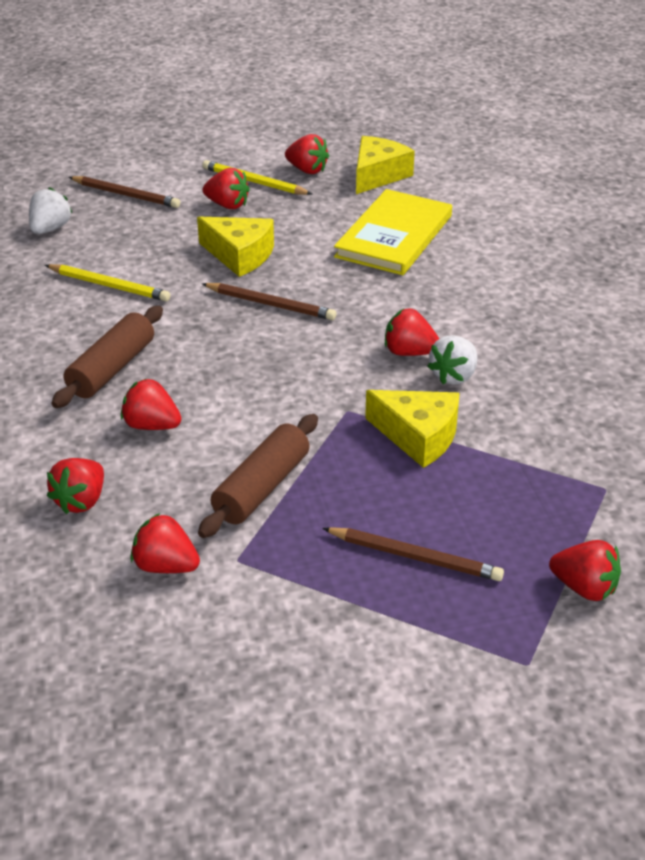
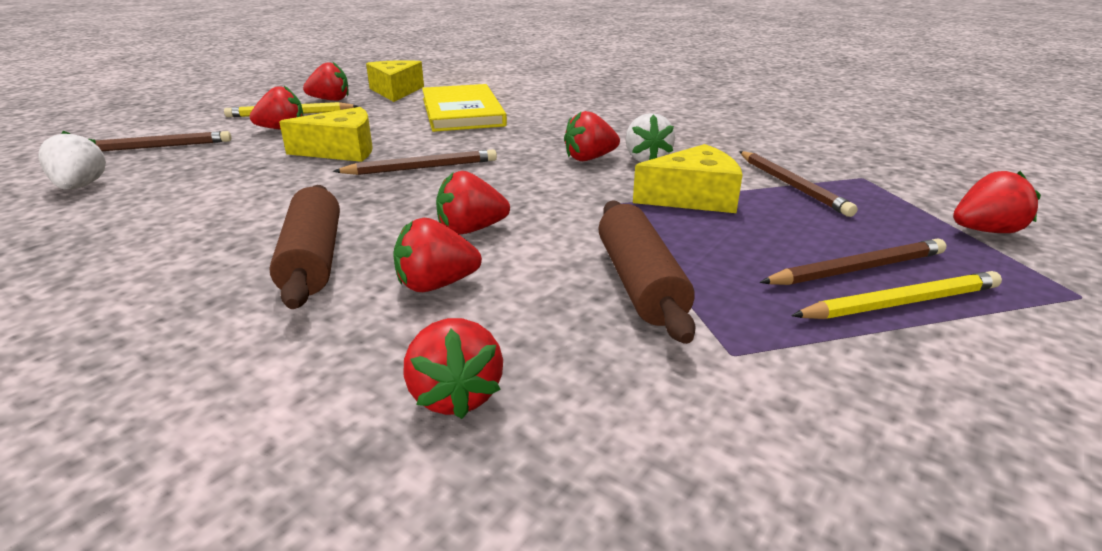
camera: 40 degrees left, 10 degrees down
yellow pencil [45,264,171,302] -> yellow pencil moved to [791,271,1002,319]
red strawberry [130,513,200,573] -> red strawberry moved to [436,171,510,235]
none -> brown pencil [739,151,857,217]

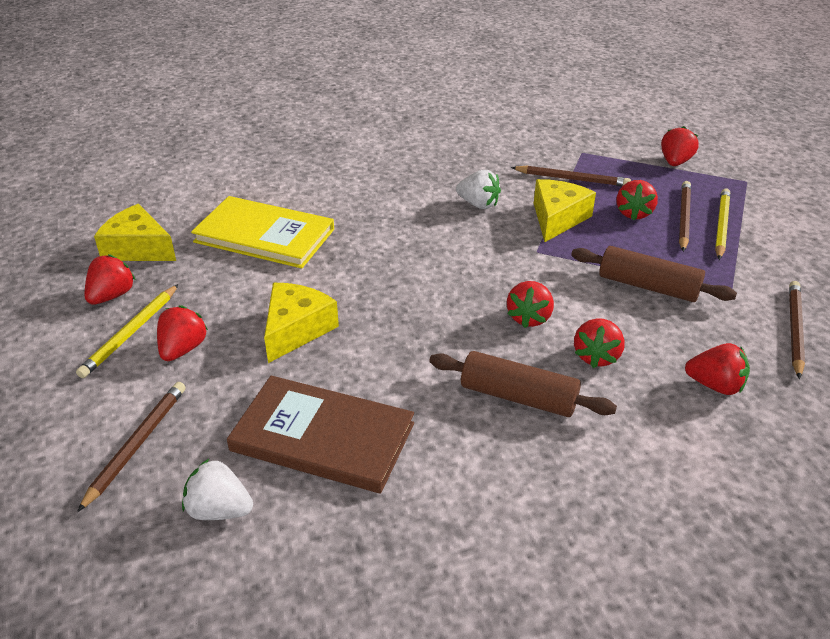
camera: 55 degrees left, 10 degrees up
brown pencil [333,149,497,175] -> brown pencil moved to [789,281,805,379]
red strawberry [564,111,620,161] -> red strawberry moved to [617,180,658,220]
none -> brown book [227,376,414,493]

